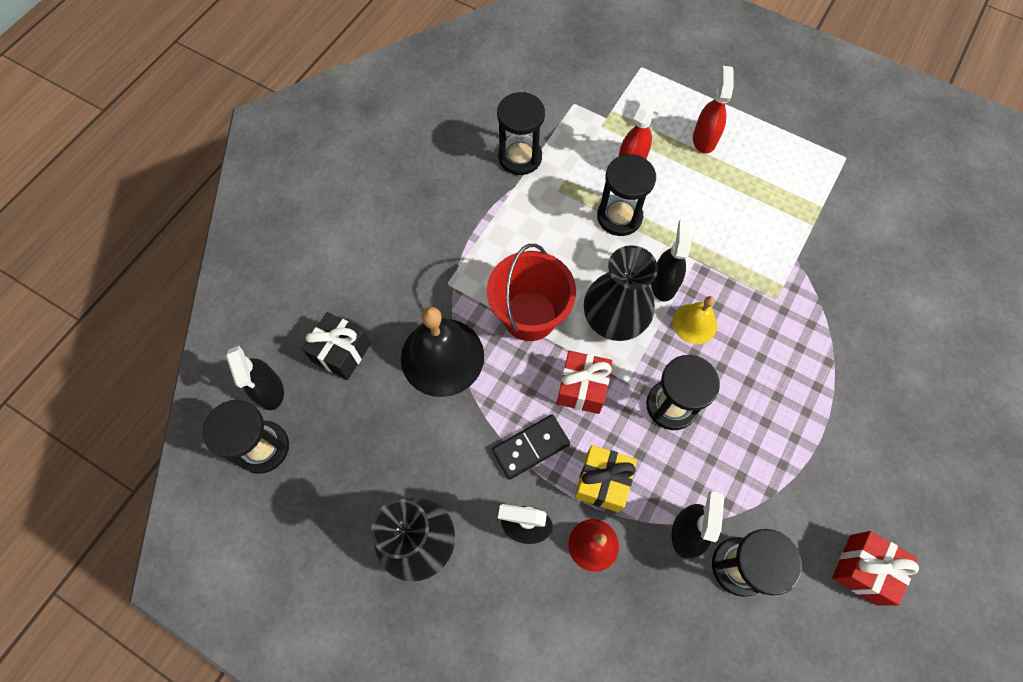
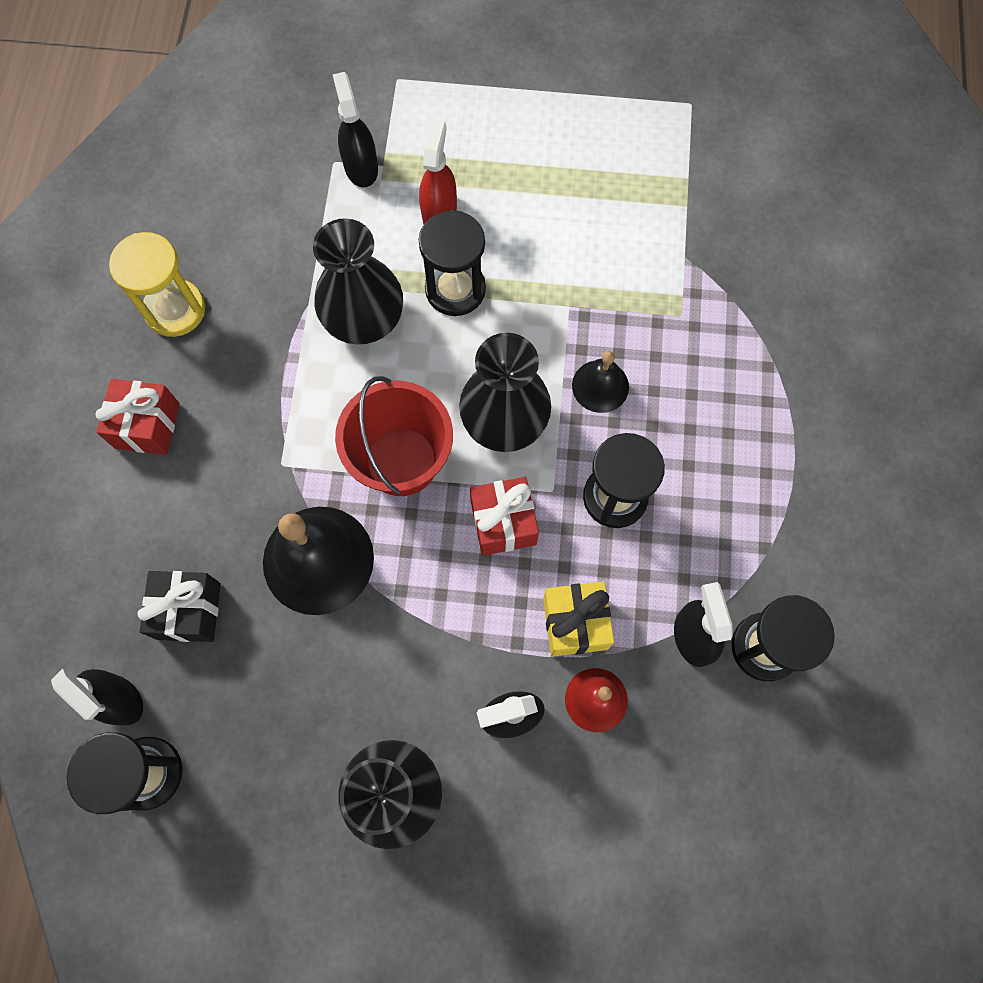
camera: 25 degrees left, 5 degrees up
black domino [492,415,570,480] -> none
black hourglass [497,92,545,175] -> none
black spray bottle [651,219,692,301] -> black spray bottle moved to [332,72,378,187]
yellow bell [673,296,717,344] -> black bell [572,351,629,413]
red spray bottle [693,66,734,154] -> none
red gift [832,531,919,606] -> red gift moved to [96,379,180,455]
none -> yellow hourglass [109,232,205,337]
none -> black vase [313,218,403,345]

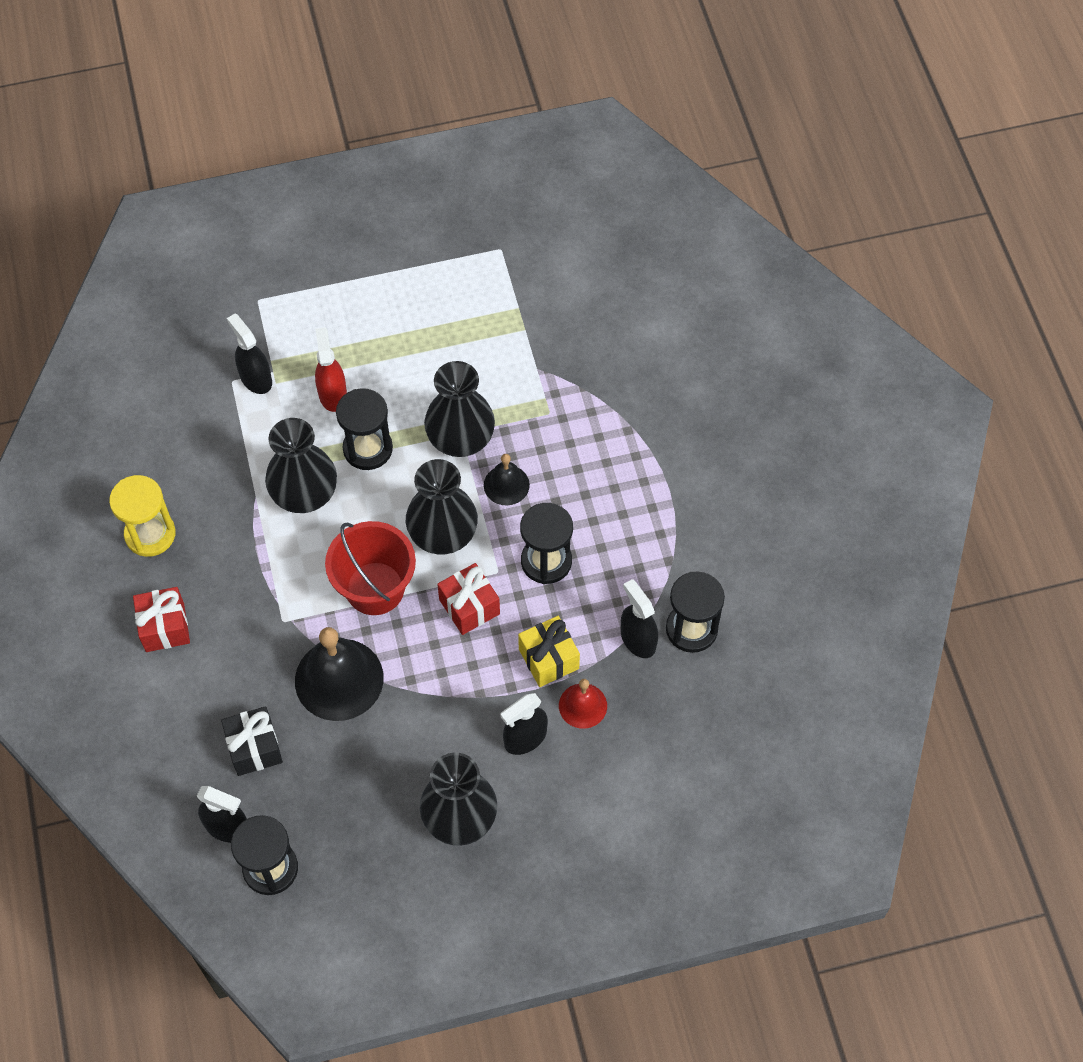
camera: 20 degrees left, 10 degrees down
none -> black vase [424,361,495,457]

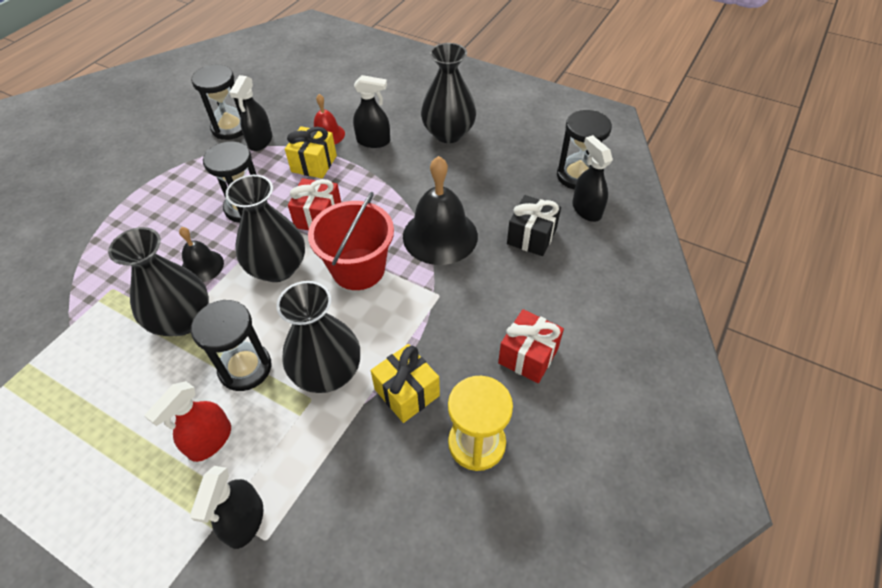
camera: 135 degrees left, 10 degrees down
none -> yellow gift [371,344,440,423]

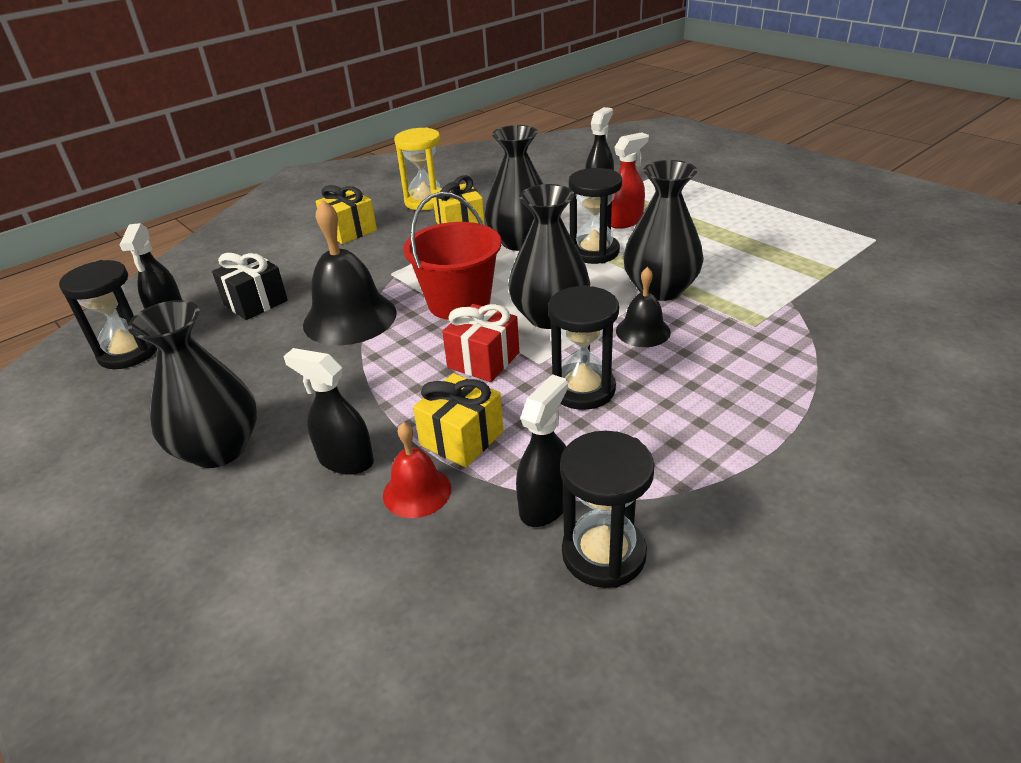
camera: 160 degrees left, 15 degrees down
red gift [498,309,564,383] -> yellow gift [315,185,377,244]

